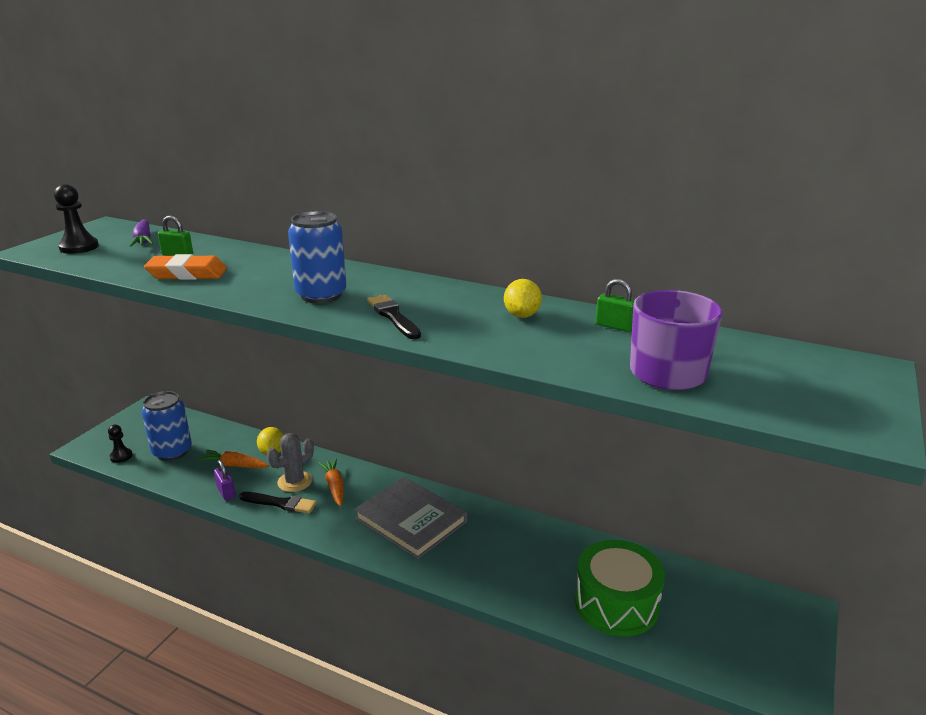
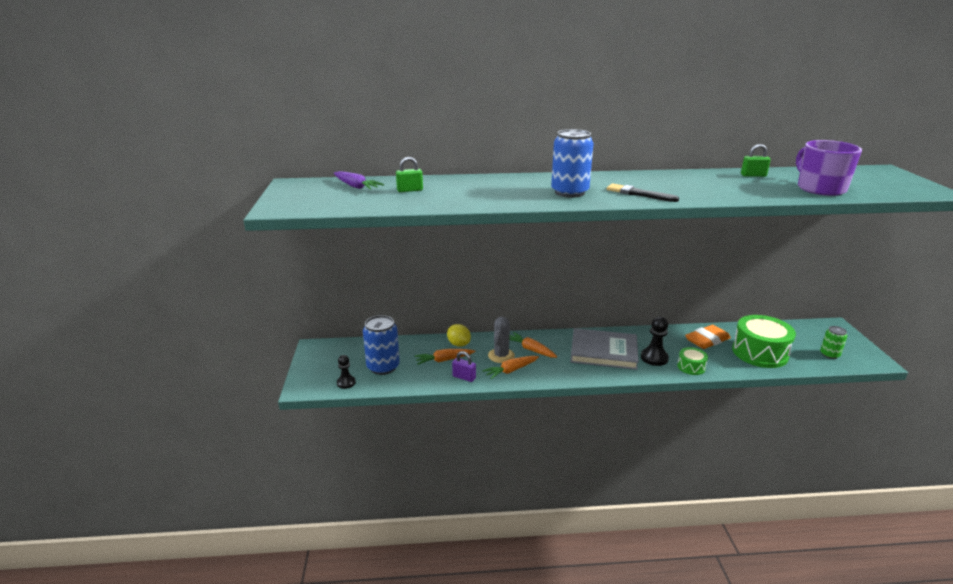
camera: 30 degrees left, 0 degrees up
black pawn [54,184,99,254] -> black pawn moved to [641,316,669,366]
orange eraser [144,254,227,280] -> orange eraser moved to [685,325,731,349]
black brush [239,492,317,514] -> orange carrot [482,356,539,379]
yellow lemon [504,279,542,318] -> none
none -> green drum [677,347,708,375]
none -> green can [820,326,847,359]

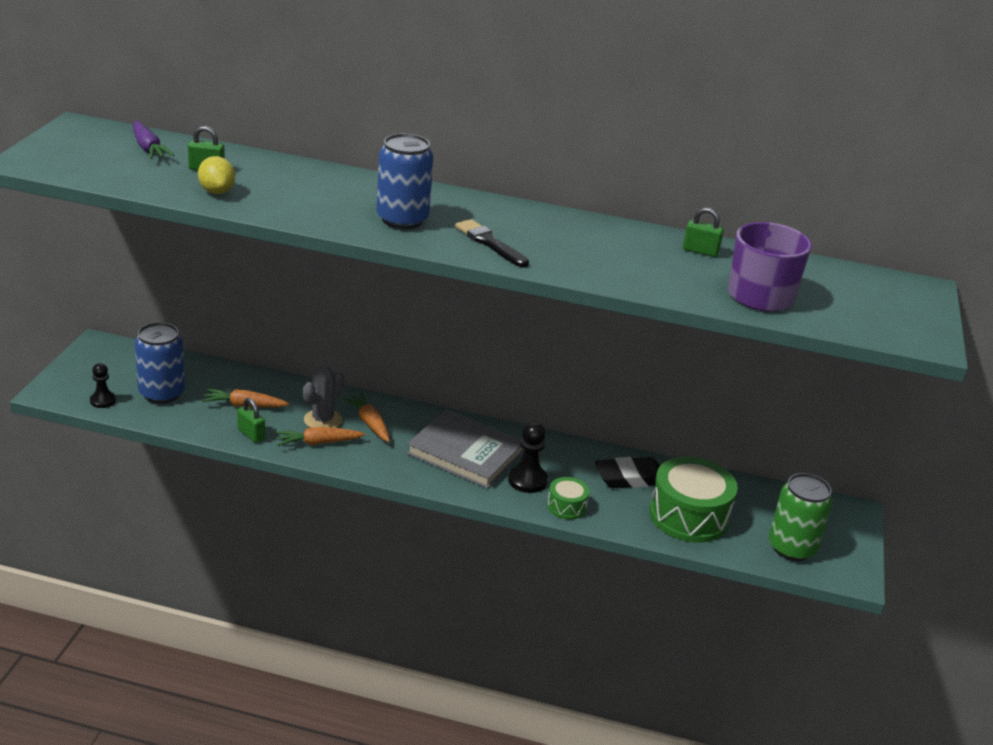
camera: 15 degrees right, 5 degrees up
yellow lemon [447,324,471,347] -> yellow lemon moved to [198,156,235,194]
purple padlock [452,351,476,382] -> green padlock [237,398,265,443]
orange eraser [685,325,731,349] -> black eraser [595,457,660,488]
green can [820,326,847,359] -> green can [769,473,833,561], size x1.72

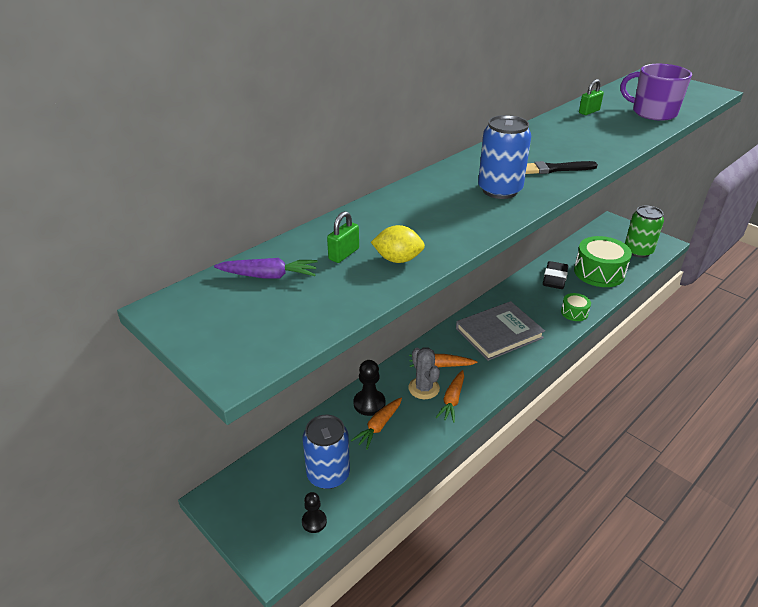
camera: 55 degrees left, 5 degrees up
green padlock [237,398,265,443] -> none
black pawn [508,422,548,493] -> black pawn moved to [354,360,385,416]

